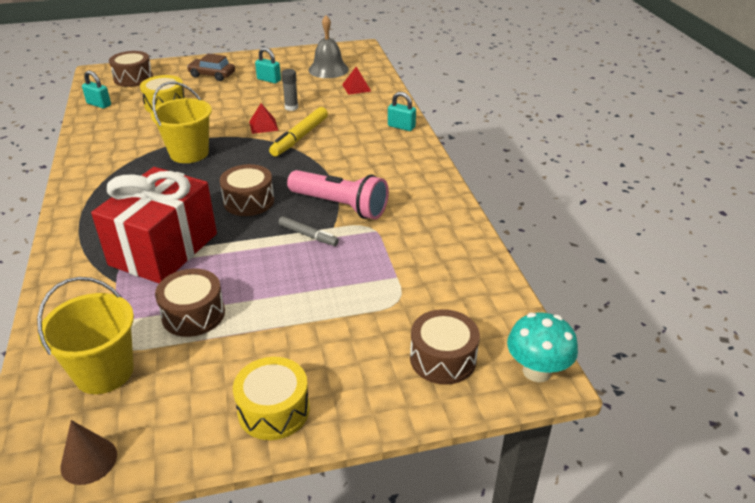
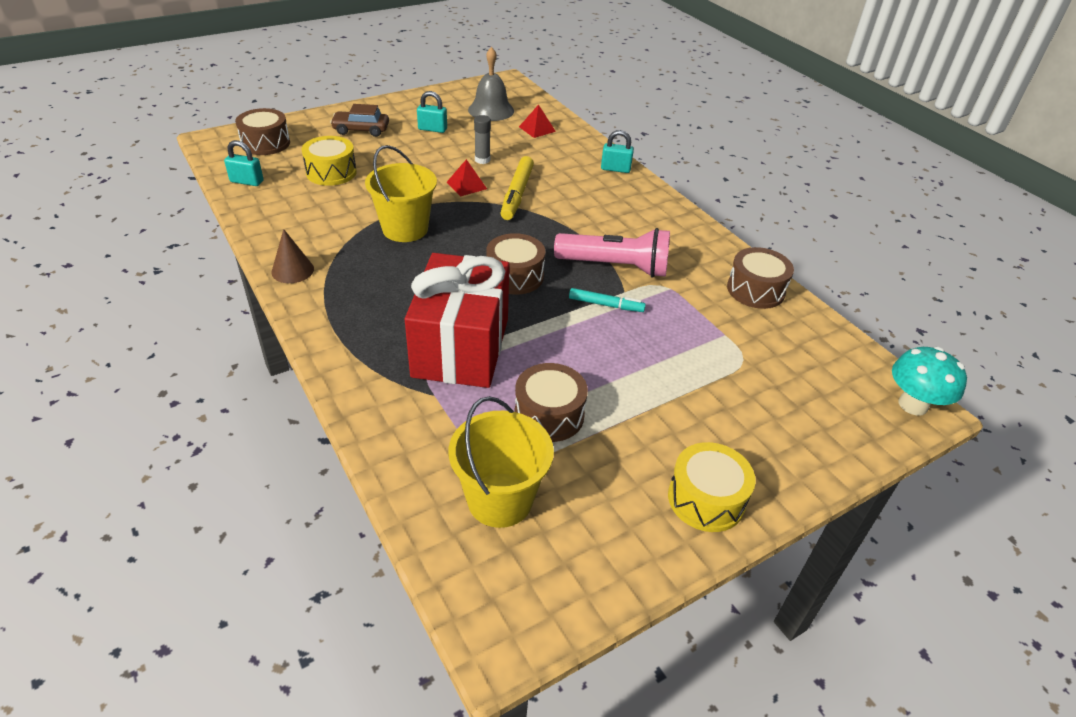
camera: 20 degrees left, 5 degrees up
brown cone [60,420,117,485] -> brown cone moved to [271,229,314,283]
grey marker [278,216,339,246] -> turquoise marker [569,288,646,312]
brown drum [410,309,480,385] -> brown drum moved to [727,247,794,309]

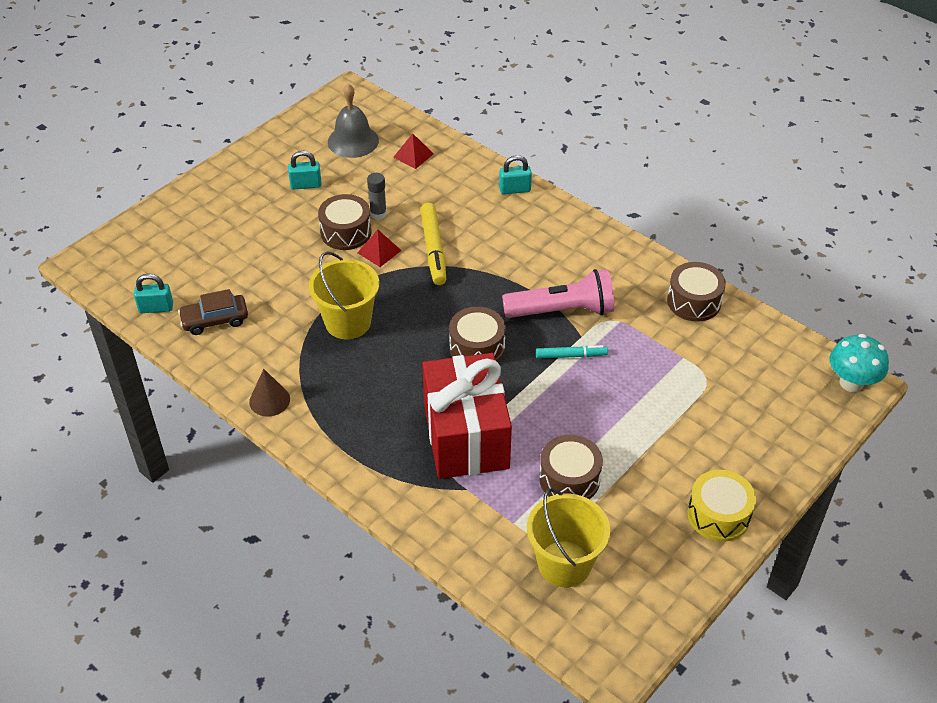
camera: 15 degrees left, 5 degrees up
brown drum [235,108,290,155] -> brown drum moved to [318,194,372,250]
yellow drum [302,136,357,186] -> none
brown car [330,104,389,137] -> brown car moved to [178,289,248,335]

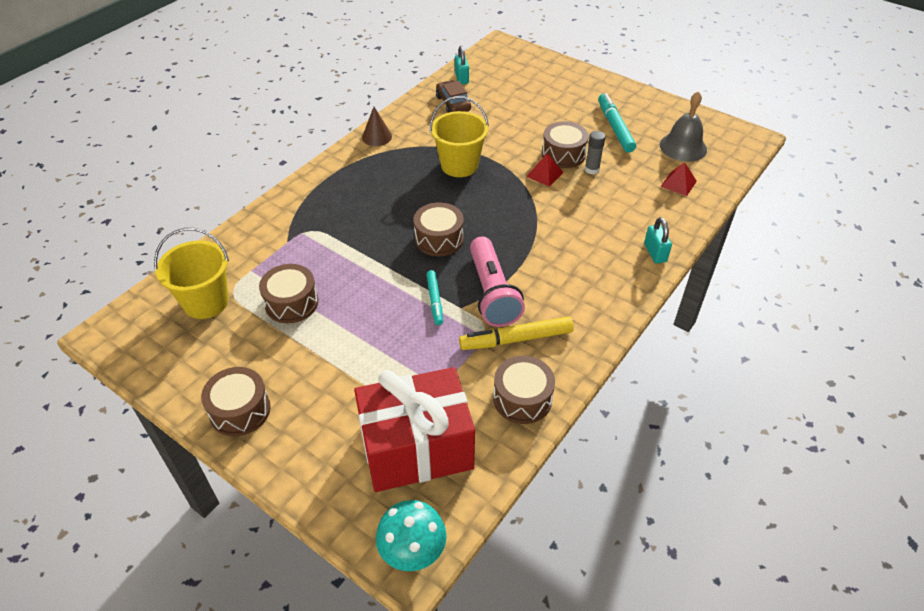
camera: 85 degrees right, 0 degrees up
turquoise padlock [288,151,321,189] -> turquoise marker [598,93,636,153]
yellow marker [421,203,446,285] -> yellow marker moved to [459,316,574,350]
red gift [422,353,512,479] -> red gift moved to [354,367,475,492]
yellow drum [687,470,756,542] -> brown drum [201,367,271,436]

